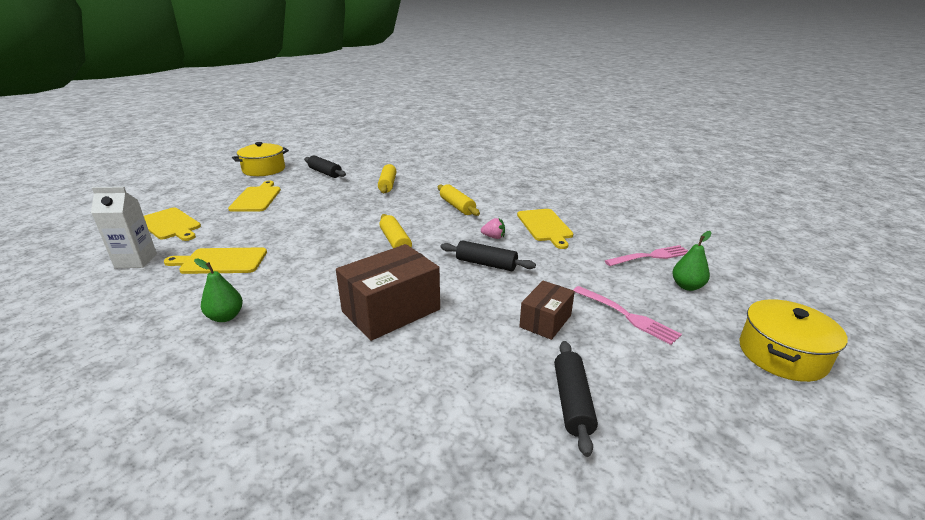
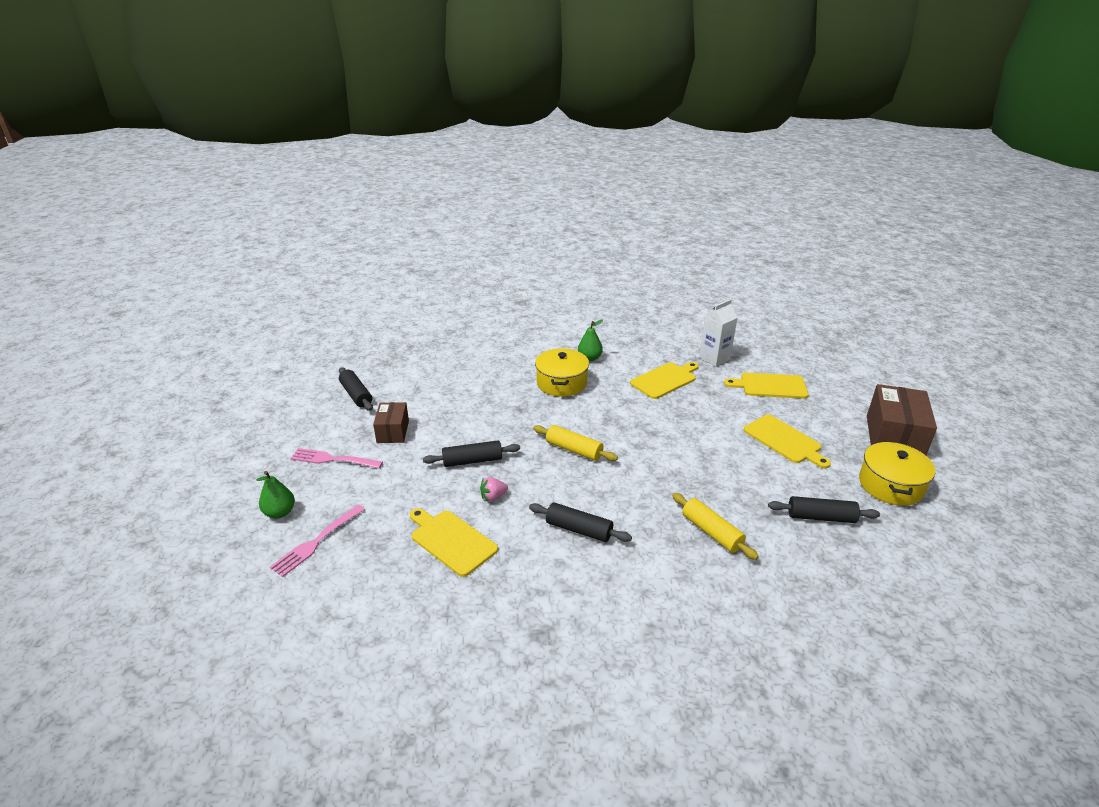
camera: 145 degrees right, 5 degrees up
brown box [336,244,440,341] -> brown box moved to [867,384,937,455]
yellow rolling pin [438,184,480,216] -> black rolling pin [529,502,632,542]
yellow pot [739,299,848,382] -> yellow pot moved to [535,348,589,397]

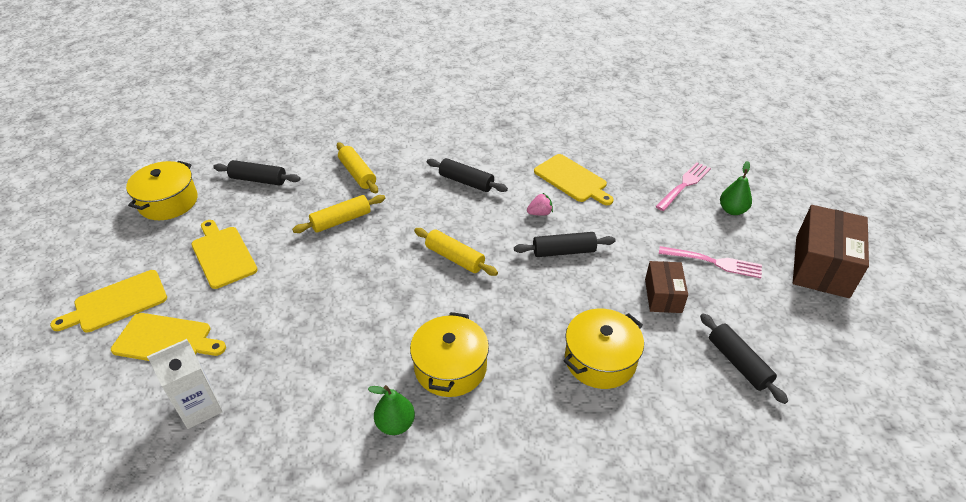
camera: 175 degrees left, 10 degrees up
yellow cutting board [630,362,699,399] -> yellow cutting board moved to [50,270,167,332]
brown box [867,384,937,455] -> brown box moved to [793,205,869,298]
none -> yellow rolling pin [292,195,385,233]
none -> yellow pot [563,309,644,389]

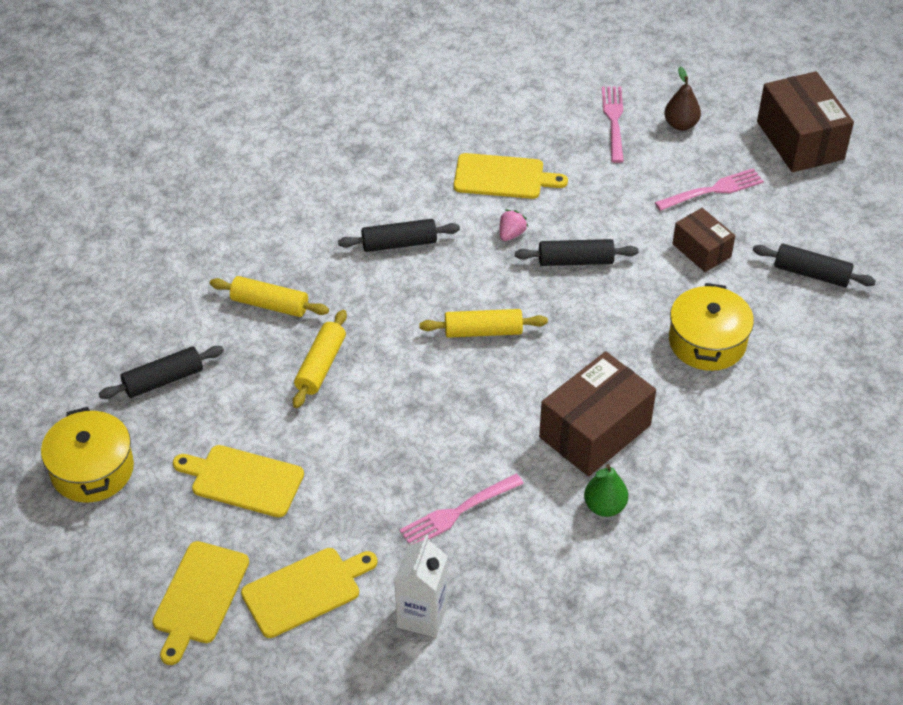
camera: 40 degrees left, 5 degrees up
yellow pot [410,312,489,397] -> brown box [539,351,656,477]
black rolling pin [514,232,616,257] -> black rolling pin turned 45 degrees clockwise [515,239,639,266]
green pear [720,161,752,215] -> brown pear [664,67,701,130]
none -> pink fork [400,474,524,545]

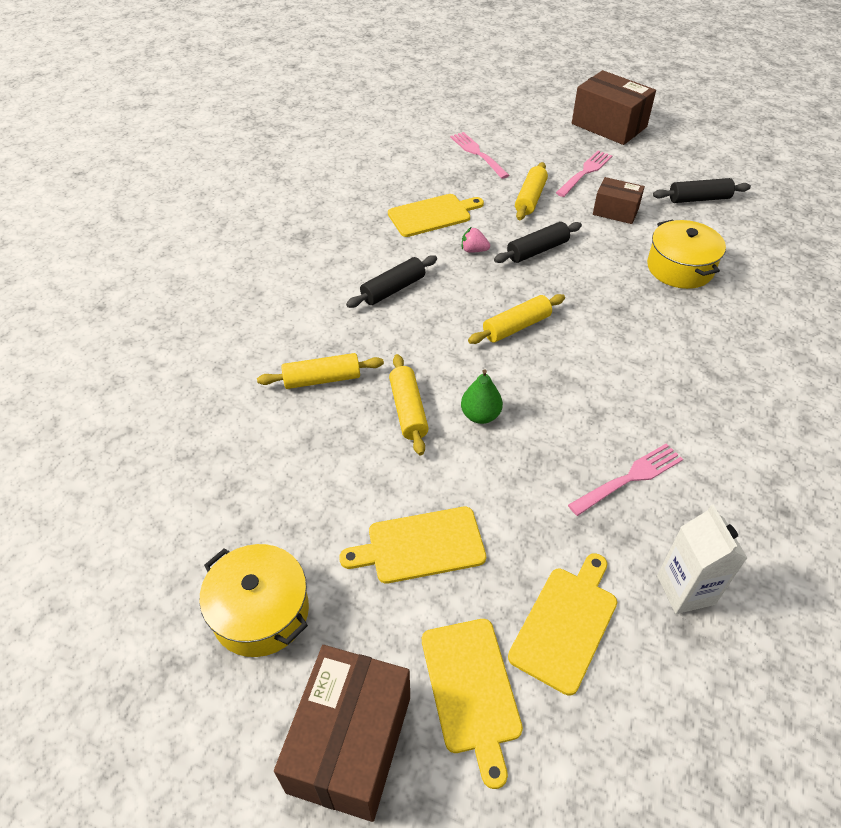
camera: 30 degrees left, 0 degrees up
black rolling pin [99,346,224,399] -> none
pink fork [400,474,524,545] -> pink fork turned 150 degrees counterclockwise [568,443,683,516]
pink strawberry [500,210,528,241] -> pink strawberry turned 75 degrees counterclockwise [462,227,490,253]
brown box [539,351,656,477] -> brown box moved to [274,645,410,822]
green pear [584,464,628,517] -> green pear moved to [461,369,503,424]
brown pear [664,67,701,130] -> none
none -> yellow rolling pin [515,162,548,220]

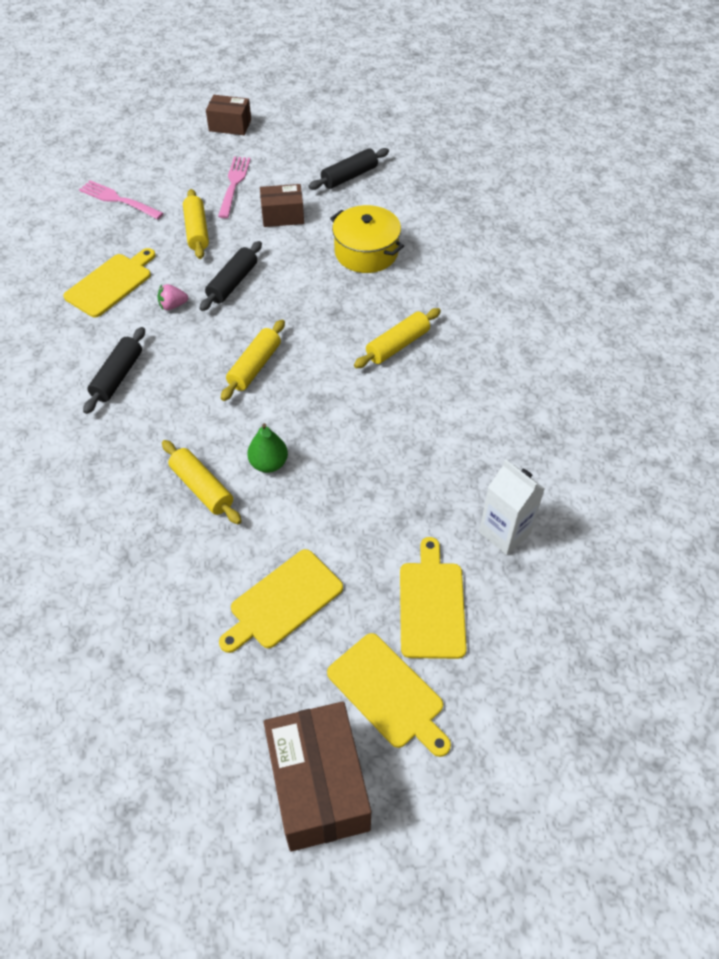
camera: 30 degrees left, 5 degrees up
yellow pot [199,544,309,657] -> none
yellow rolling pin [257,353,384,389] -> yellow rolling pin moved to [354,308,441,368]
pink fork [568,443,683,516] -> none
brown box [572,70,656,145] -> brown box [206,95,251,135], size x0.58

